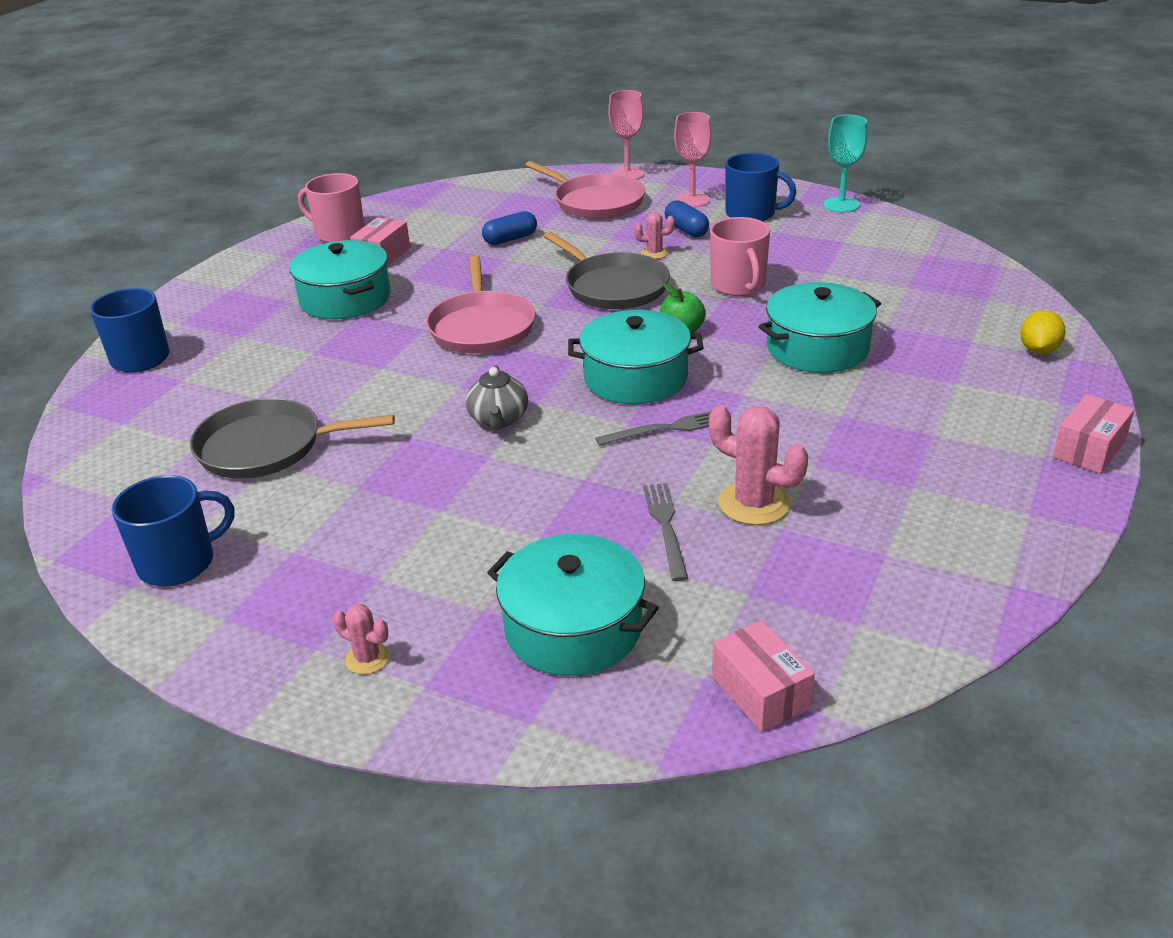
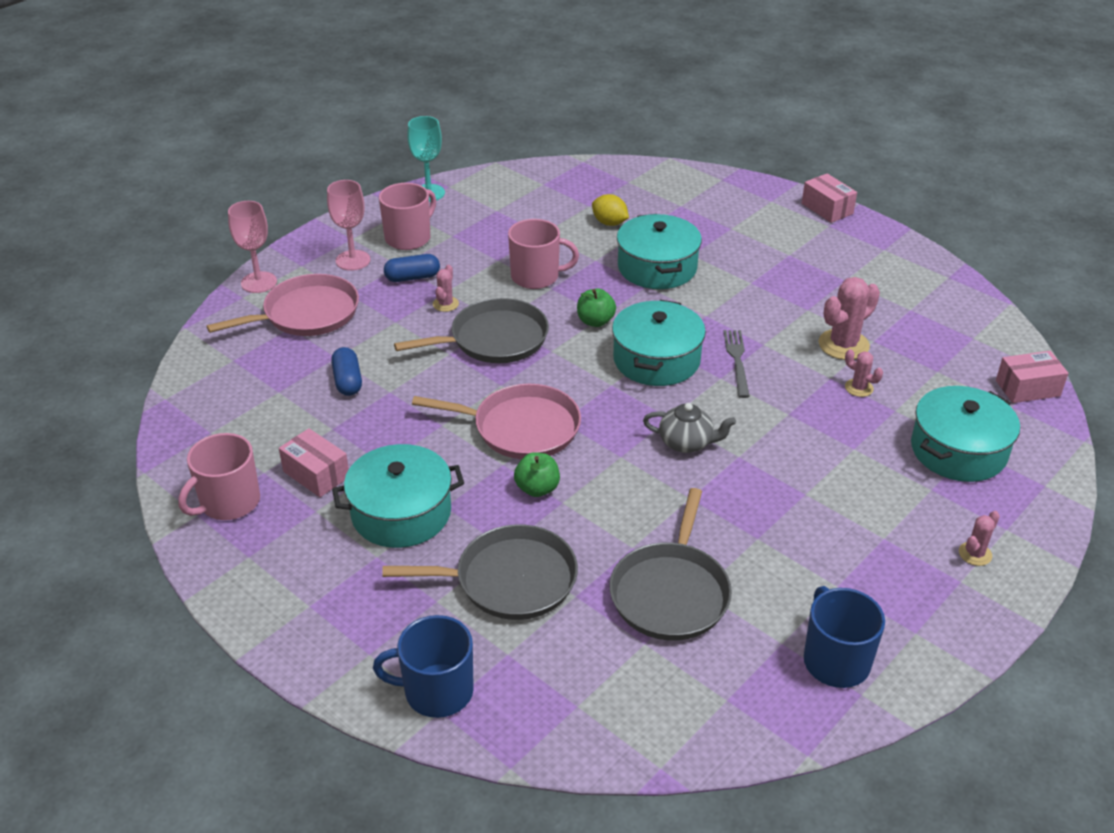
camera: 75 degrees left, 5 degrees up
grey fork [643,483,688,581] -> pink cactus [845,349,883,397]
blue mug [725,153,796,221] -> pink mug [379,183,436,250]
yellow lemon [1020,310,1066,354] -> yellow lemon moved to [592,194,629,226]
none -> grey pan [382,524,578,620]
none -> green apple [514,452,560,497]

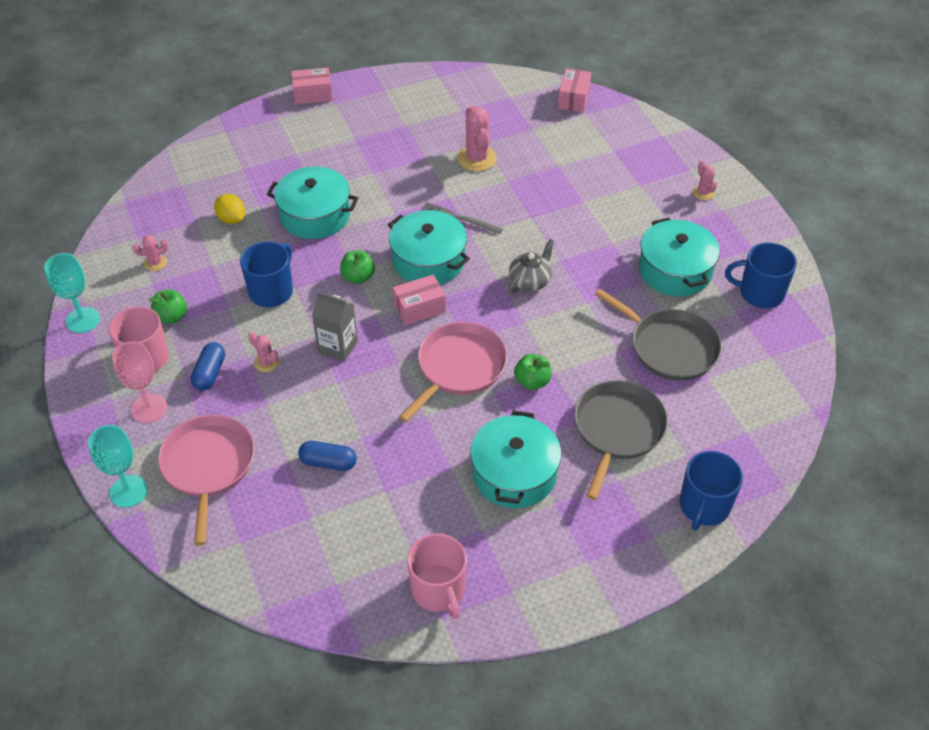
camera: 65 degrees left, 10 degrees up
pink goblet [228,201,277,293] -> turquoise goblet [88,425,148,508]
pink box [279,428,349,497] -> pink box moved to [393,275,446,325]
grey pan [394,298,549,363] -> grey carton [312,291,358,362]
pink mug [508,219,579,289] -> blue mug [240,242,293,307]
yellow lemon [592,194,629,226] -> yellow lemon turned 75 degrees clockwise [214,194,245,224]
pink cactus [845,349,883,397] -> pink cactus moved to [132,235,168,271]
turquoise pot [911,386,1020,482] -> turquoise pot moved to [639,217,720,296]
none -> green apple [149,289,187,324]

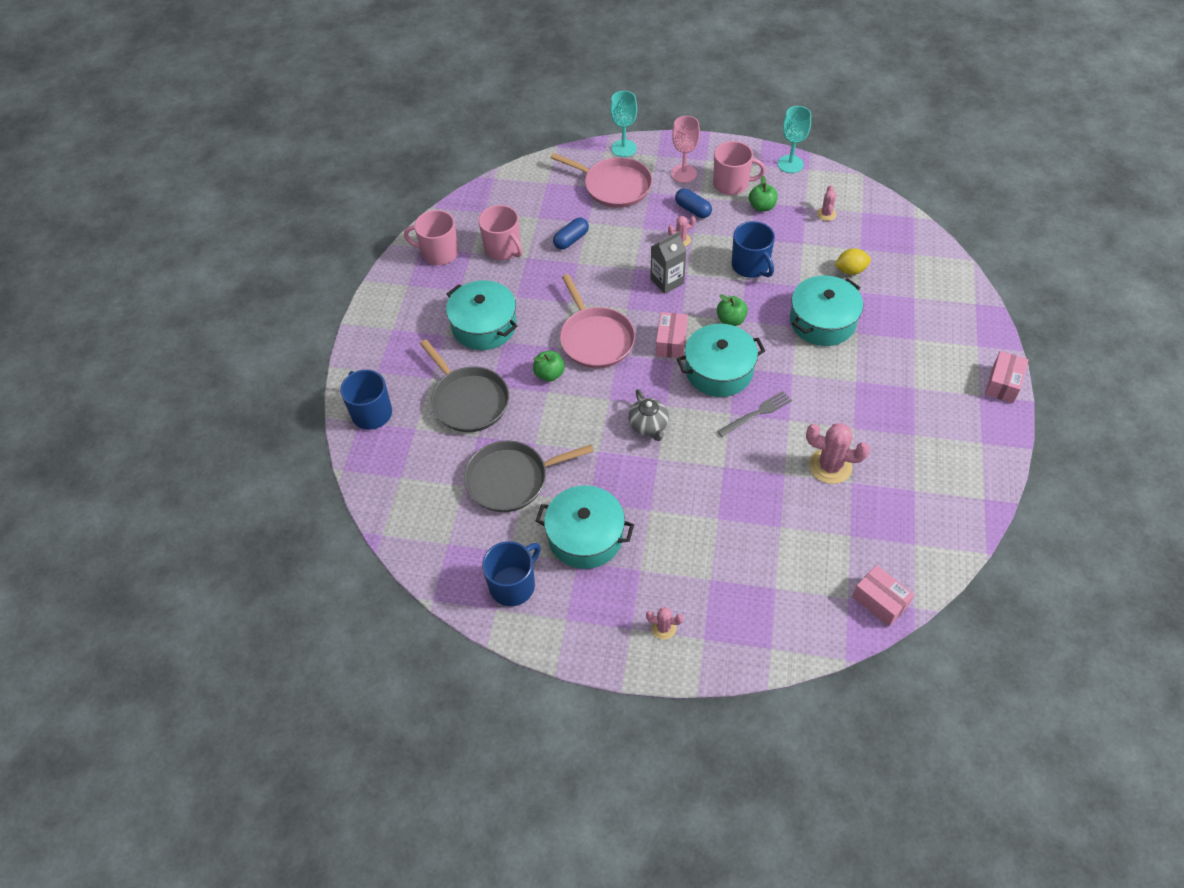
camera: 125 degrees right, 5 degrees up
none -> pink mug [478,205,523,260]

